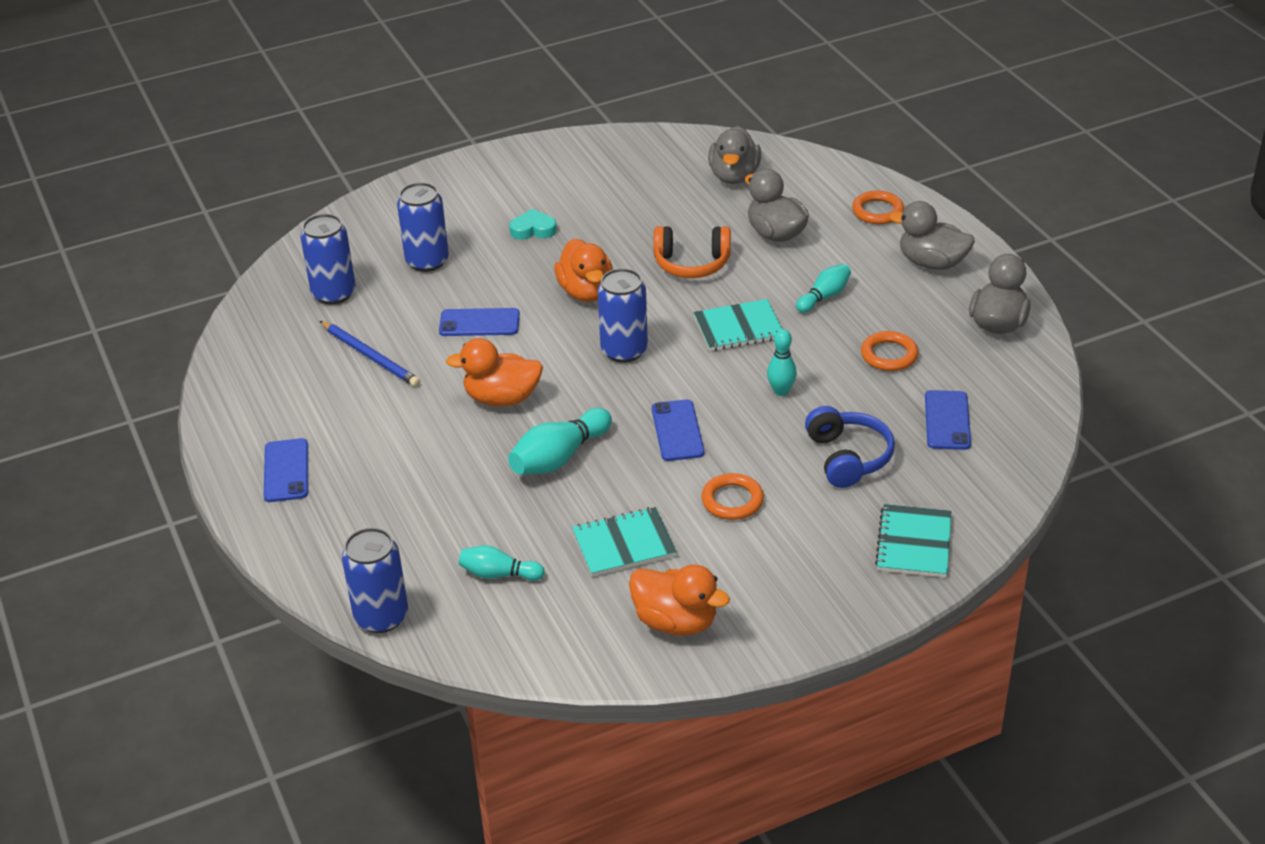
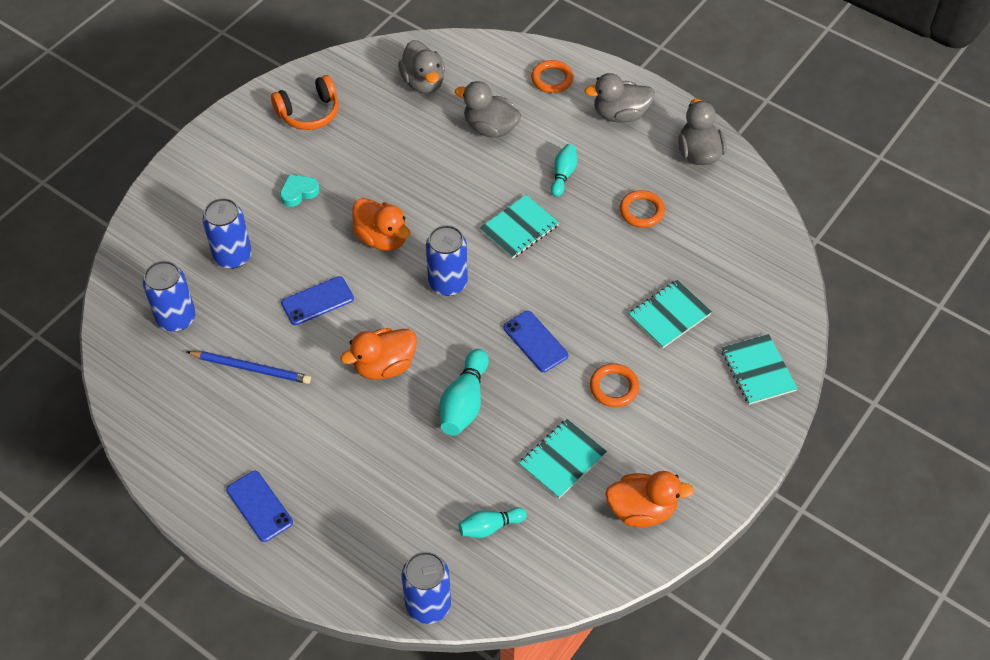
camera: 30 degrees left, 15 degrees up
orange headphones [653,226,731,278] -> orange headphones moved to [271,75,339,130]
turquoise bowling pin [767,329,797,396] -> none
blue headphones [805,406,895,488] -> turquoise notebook [629,280,712,349]
blue phone [925,390,971,450] -> none

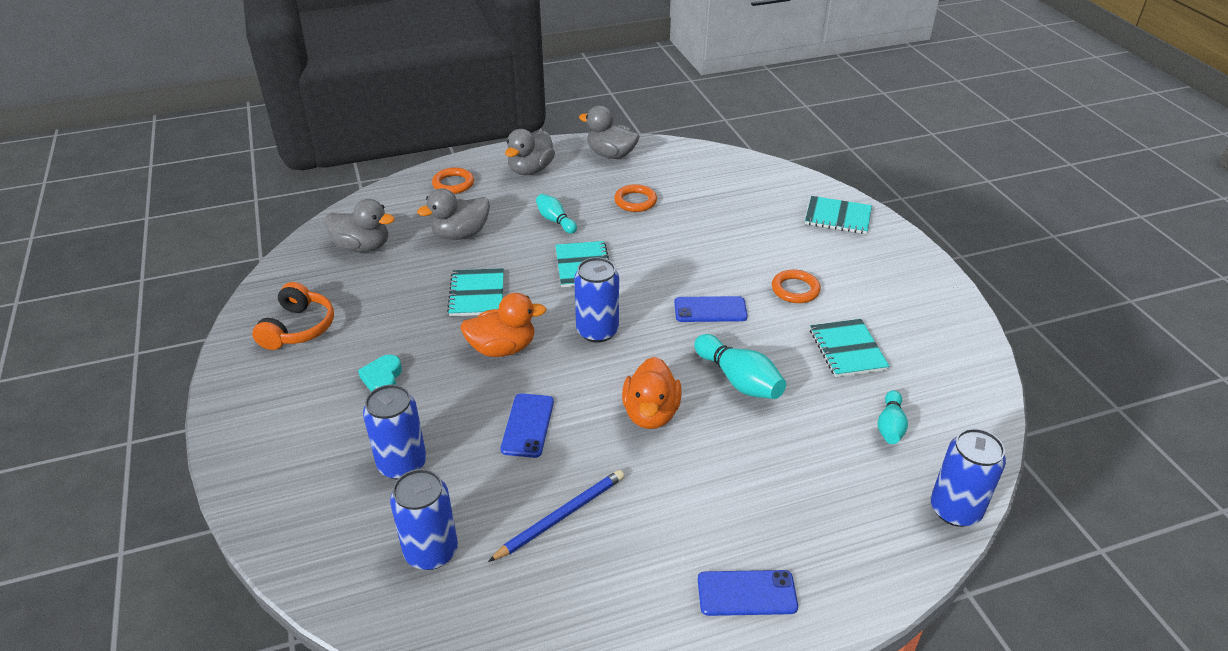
camera: 55 degrees left, 15 degrees down
orange duck [605,471,694,527] -> none
turquoise notebook [629,280,712,349] -> turquoise notebook moved to [447,268,504,316]

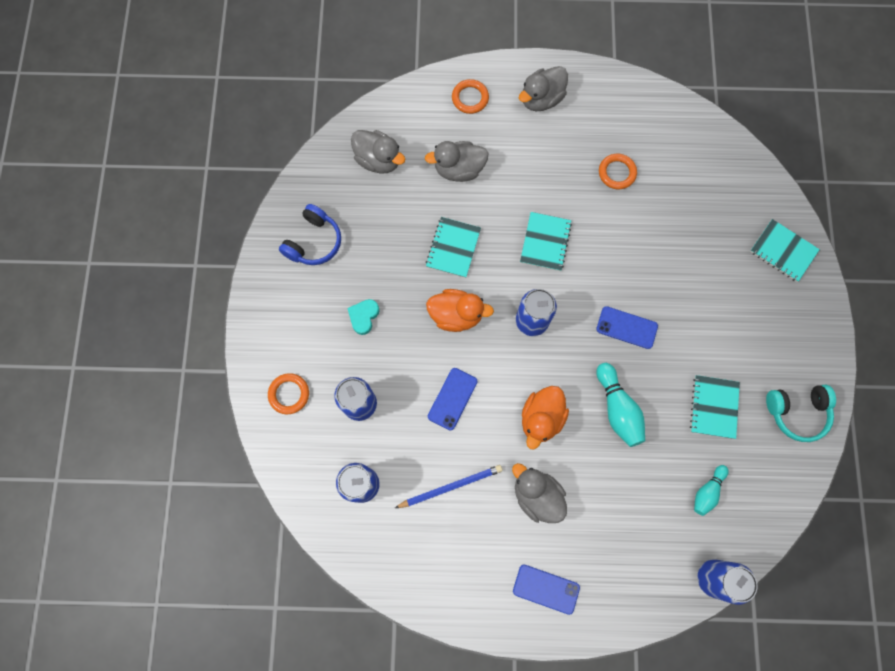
camera: 20 degrees right, 35 degrees up
orange headphones [252,282,334,350] -> blue headphones [279,204,341,265]
turquoise bowling pin [536,194,577,234] -> none
grey duck [579,106,640,159] -> grey duck moved to [512,463,567,523]
orange ring [772,270,821,303] -> orange ring moved to [268,373,309,414]
none -> turquoise headphones [766,385,836,442]

